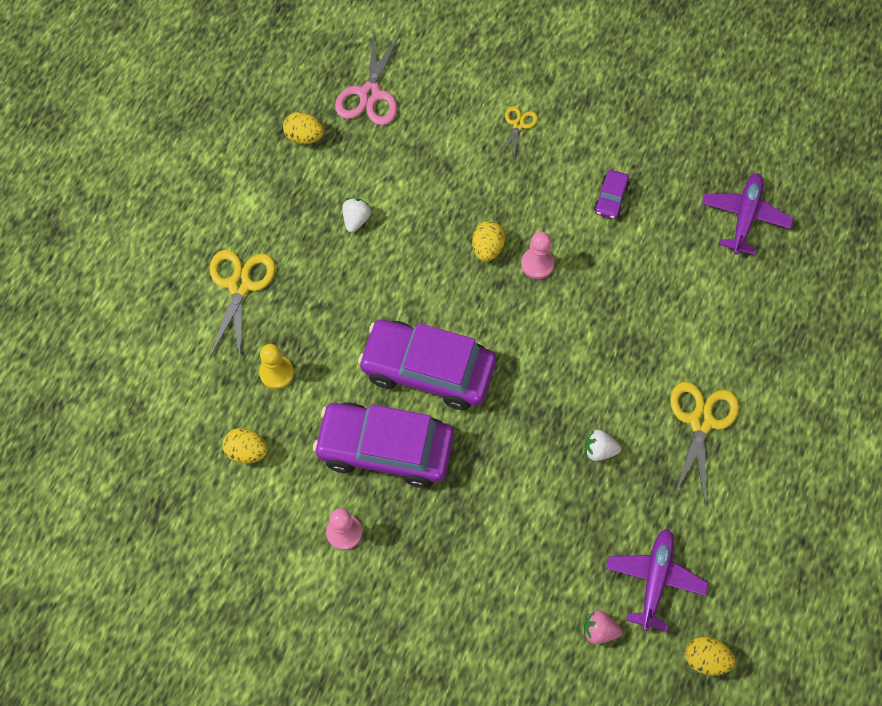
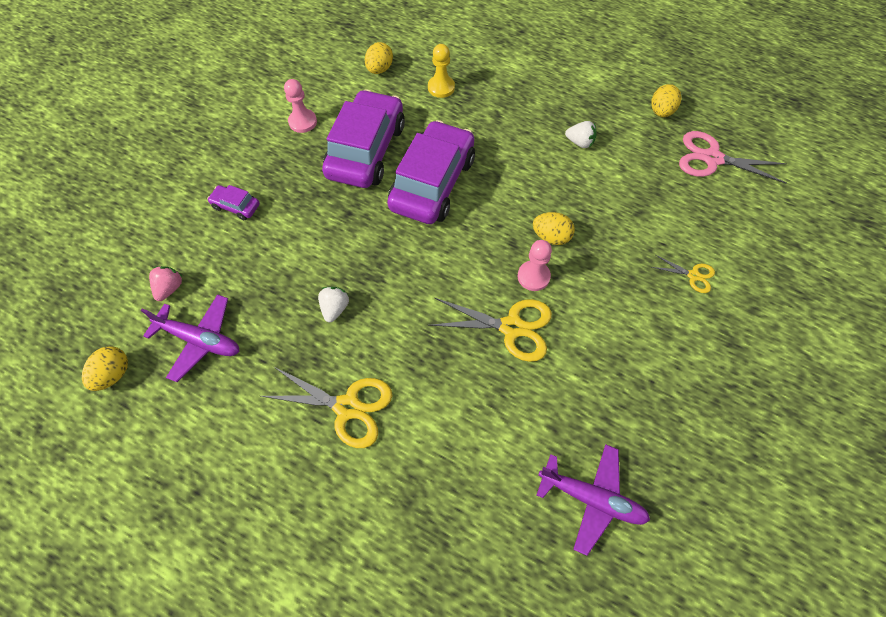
camera: 95 degrees right, 5 degrees down
yellow scissors [210,250,276,359] -> yellow scissors moved to [428,298,552,362]
purple car [594,170,629,219] -> purple car moved to [207,185,260,220]

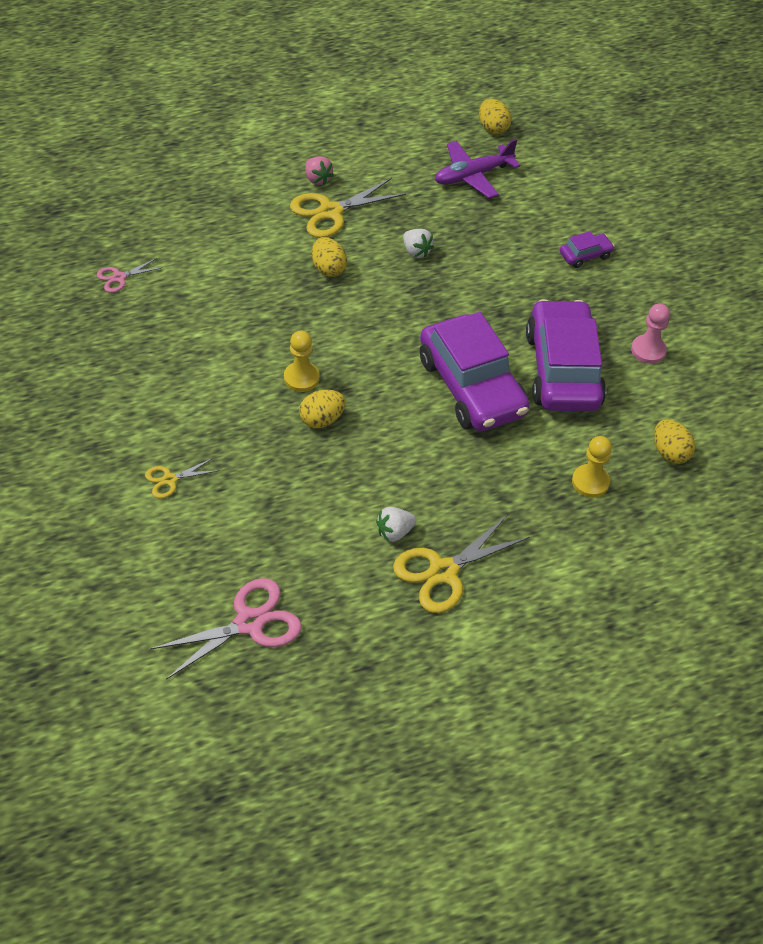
camera: 130 degrees right, 10 degrees down
pink strawberry [149,266,183,301] -> pink strawberry moved to [305,156,334,185]
purple car [322,89,405,188] -> purple car turned 150 degrees counterclockwise [526,299,606,411]
yellow scissors [428,298,552,362] -> yellow scissors moved to [393,514,530,613]
pink pawn [518,240,552,291] -> yellow pawn [284,331,319,392]
purple plane [537,444,650,556] -> pink scissors [97,258,161,293]
yellow egg [651,84,682,117] -> yellow egg moved to [312,237,347,277]

